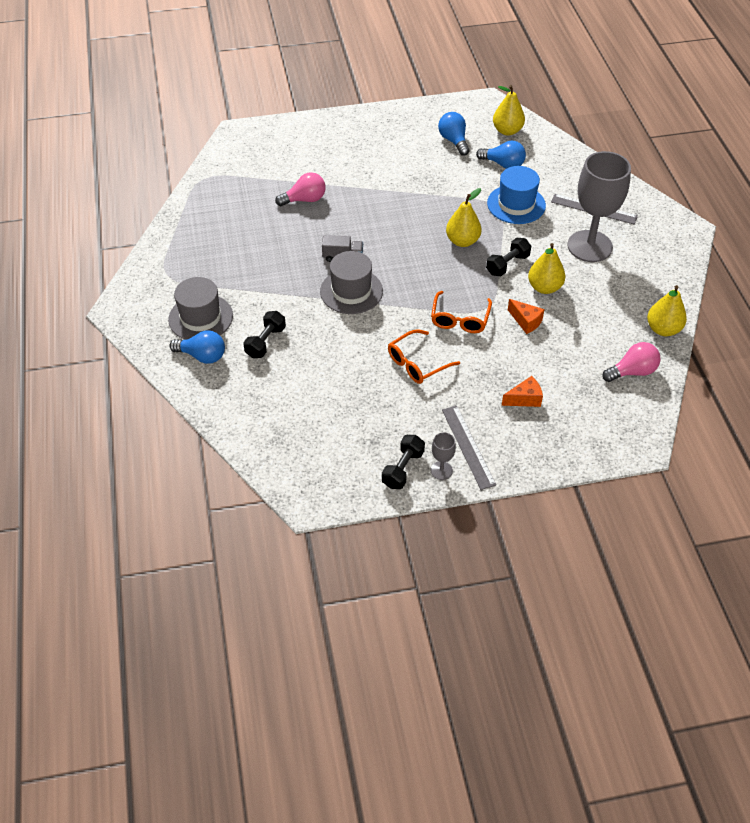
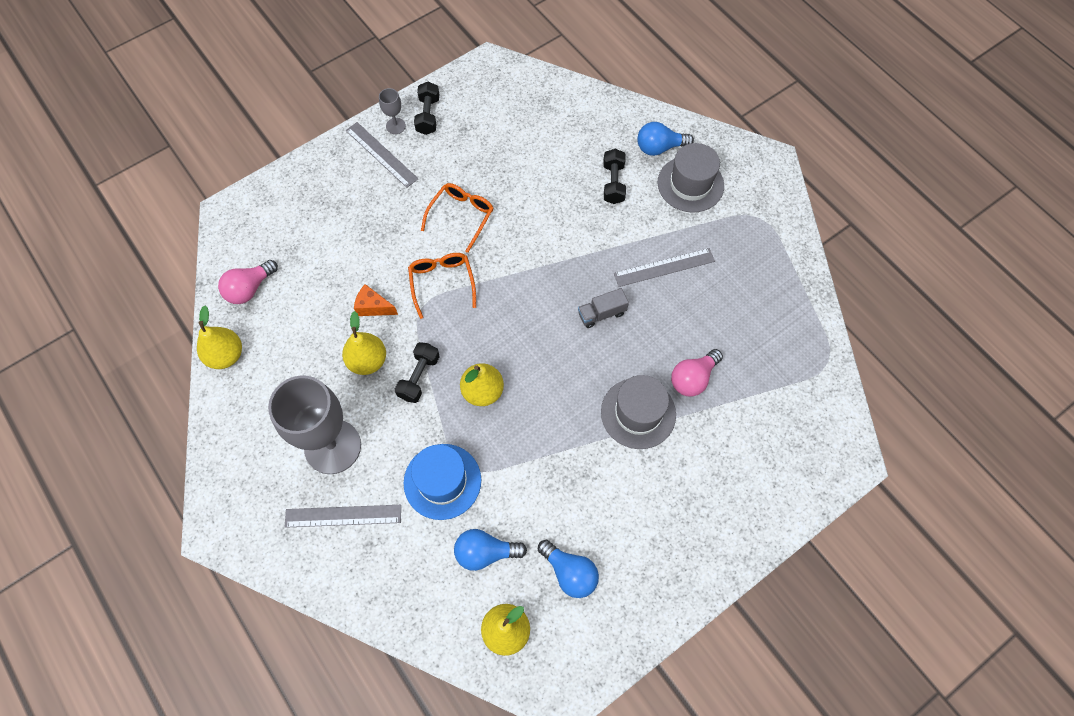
camera: 155 degrees right, 15 degrees up
grey hat [320,251,383,314] -> grey hat moved to [601,375,676,449]
orange cheese [502,376,543,407] -> none
none -> grey ruler [614,248,715,287]

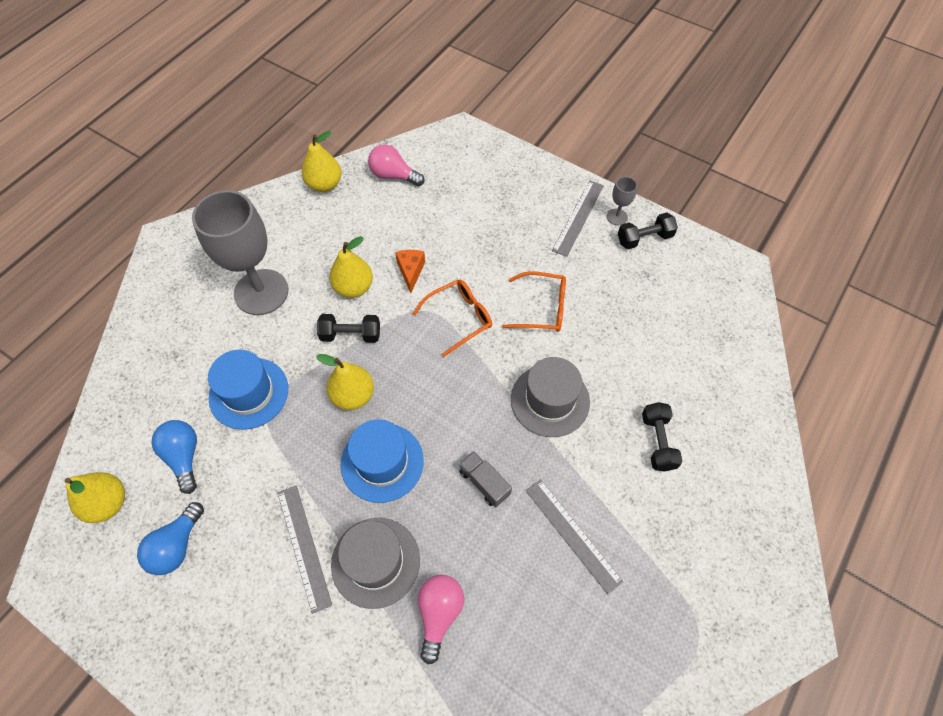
camera: 70 degrees right, 5 degrees down
grey ruler [285,505,401,528] -> grey ruler moved to [277,485,332,614]
black dumbbell [604,149,626,204] -> black dumbbell turned 75 degrees counterclockwise [642,402,682,472]
blue light bulb [637,122,694,156] -> none
grey hat [657,143,724,213] -> grey hat moved to [511,357,590,437]
pink light bulb [671,349,723,397] -> pink light bulb turned 75 degrees clockwise [418,575,464,664]
none -> blue hat [340,420,424,503]

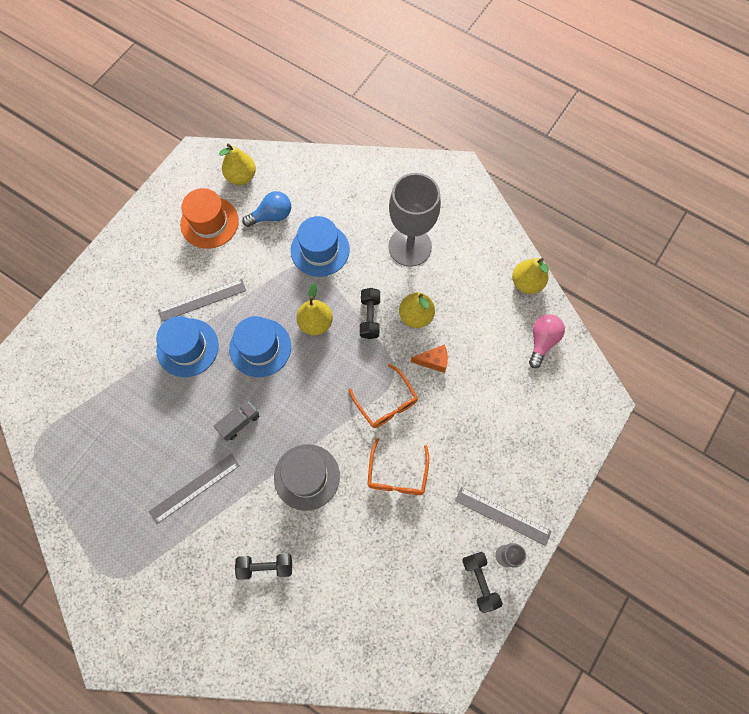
camera: 90 degrees right, 10 degrees up
blue light bulb [137,502,204,575] -> orange hat [180,188,239,249]
grey hat [331,518,420,609] -> blue hat [156,316,219,377]
pink light bulb [418,575,464,664] -> none

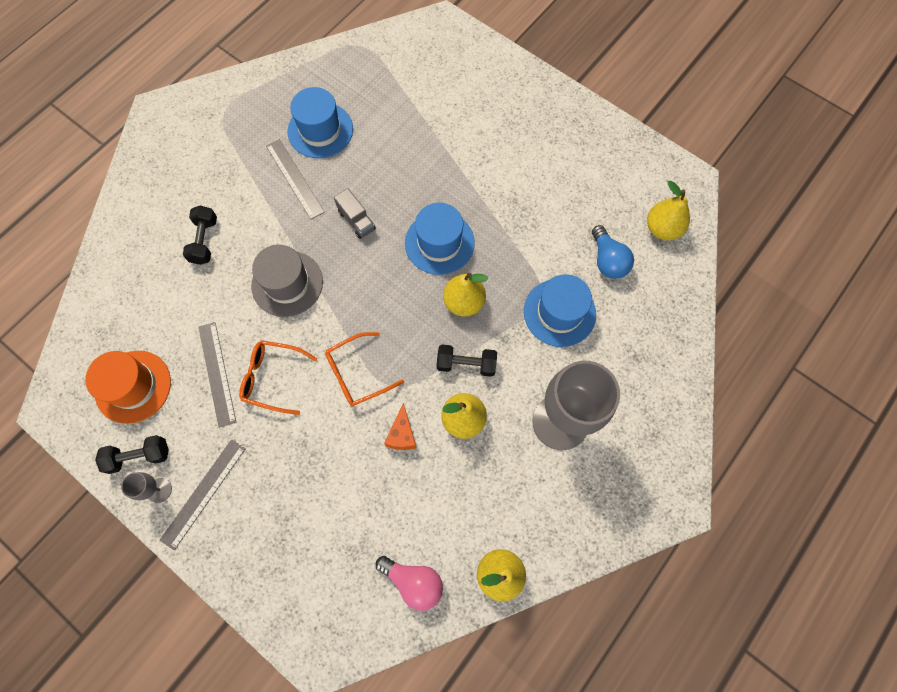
camera: 95 degrees right, 0 degrees up
blue hat [156,316,219,377] -> blue hat moved to [287,87,353,158]
grey ruler [158,279,246,322] -> grey ruler moved to [199,322,236,428]
orange hat [180,188,239,249] -> orange hat moved to [85,351,171,424]

